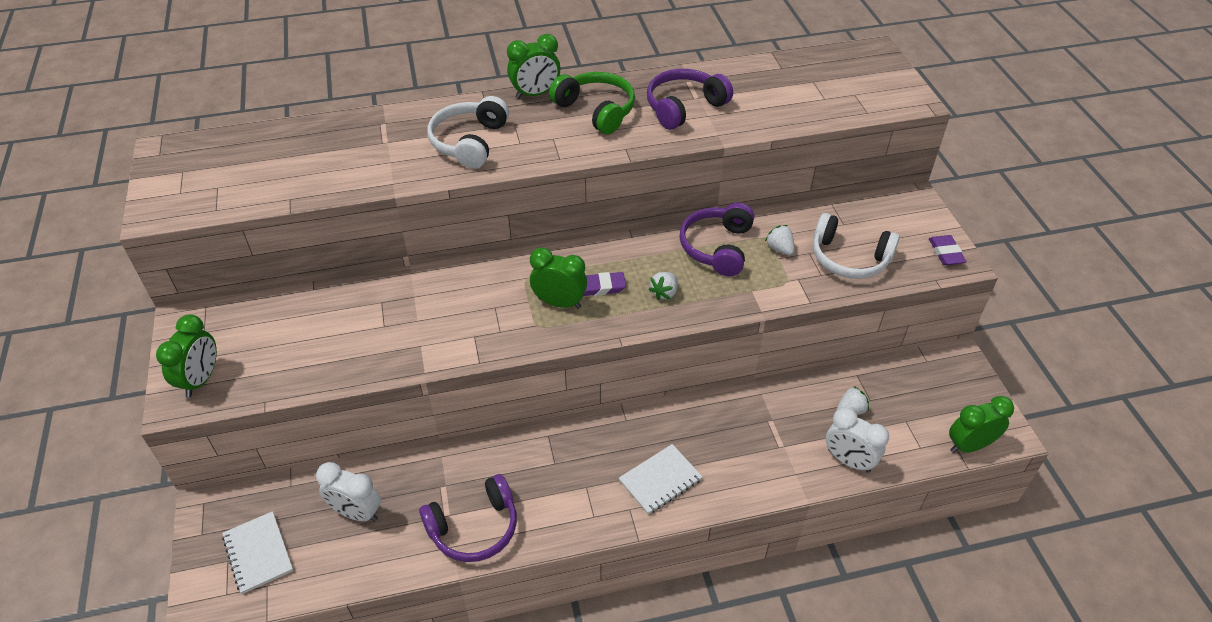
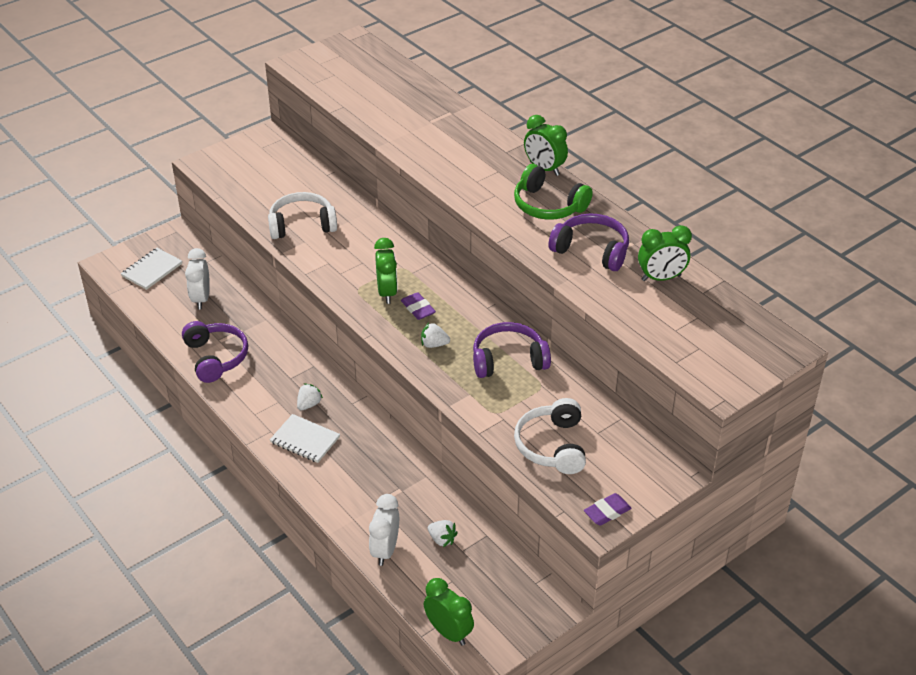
camera: 65 degrees right, 5 degrees down
green clock [156,314,217,397] -> green clock moved to [638,225,692,281]
purple headphones [419,474,517,562] -> purple headphones turned 150 degrees counterclockwise [182,321,248,383]
white headphones [427,96,509,169] -> white headphones moved to [268,192,337,239]
green headphones [549,72,635,134] -> green headphones turned 105 degrees clockwise [514,164,593,220]
white strawberry [765,225,794,255] -> white strawberry moved to [297,383,323,410]

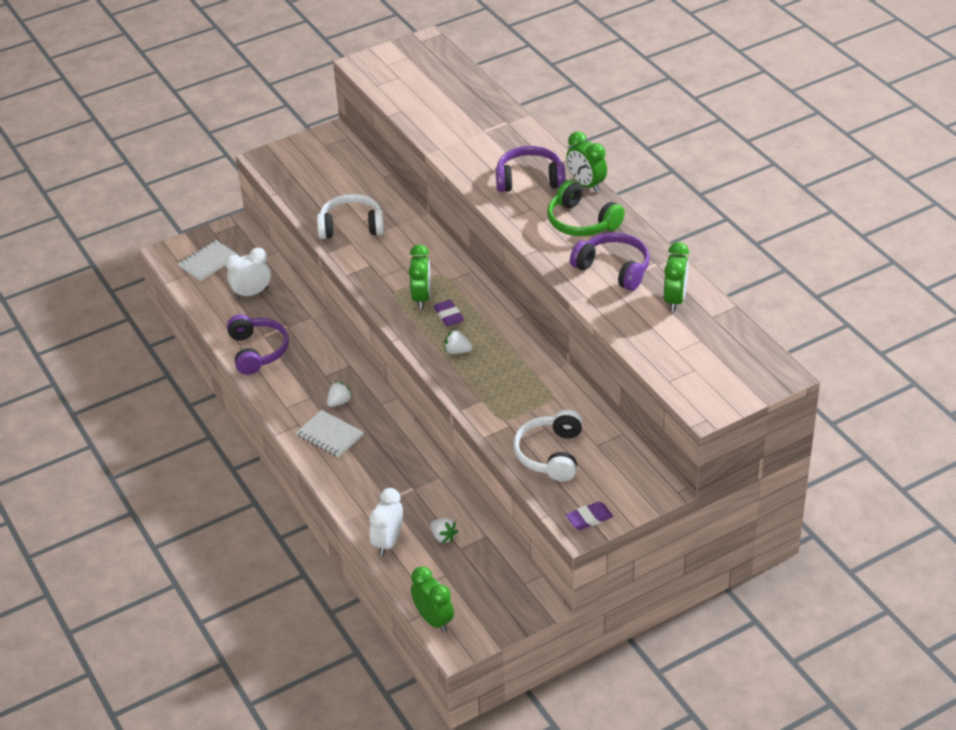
camera: 10 degrees right, 0 degrees up
white clock [185,248,210,309] -> white clock turned 60 degrees clockwise [226,248,271,299]
purple headphones [473,322,551,378] -> purple headphones moved to [496,146,566,192]
green clock [638,225,692,281] -> green clock turned 75 degrees counterclockwise [664,242,689,312]

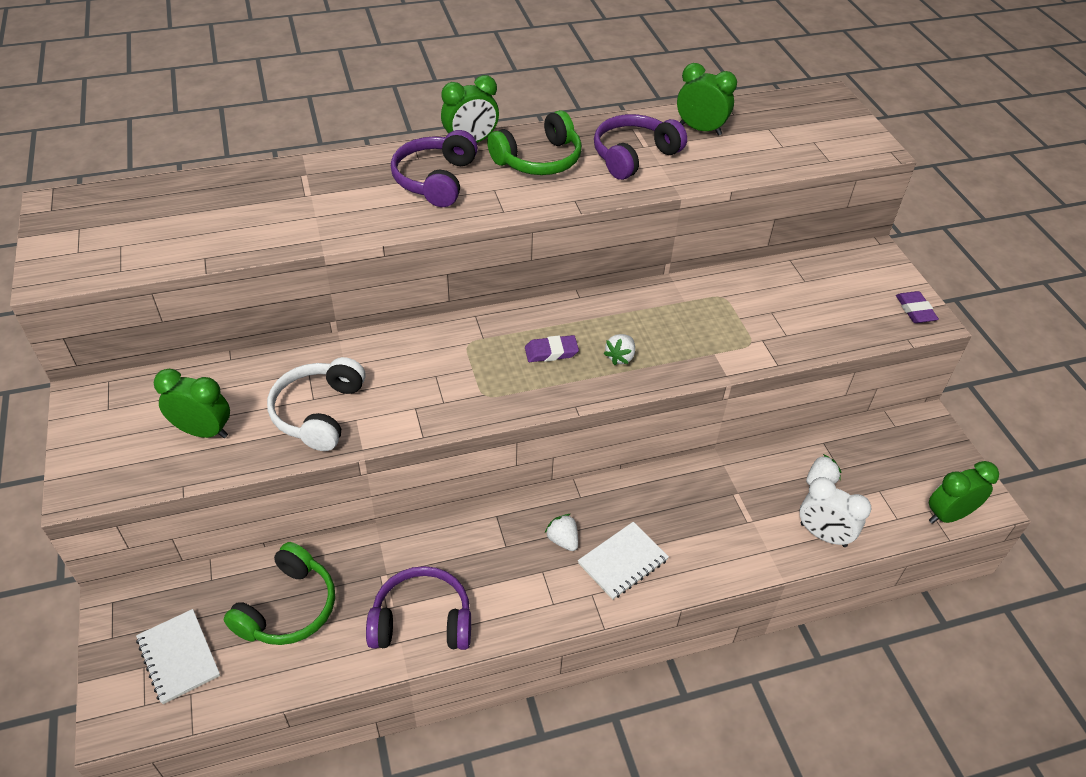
camera: 80 degrees left, 5 degrees up
white clock [226,248,271,299] -> green headphones [223,542,335,645]
green clock [409,244,431,309] -> green clock moved to [154,369,230,438]
white headphones [514,410,583,482] -> none

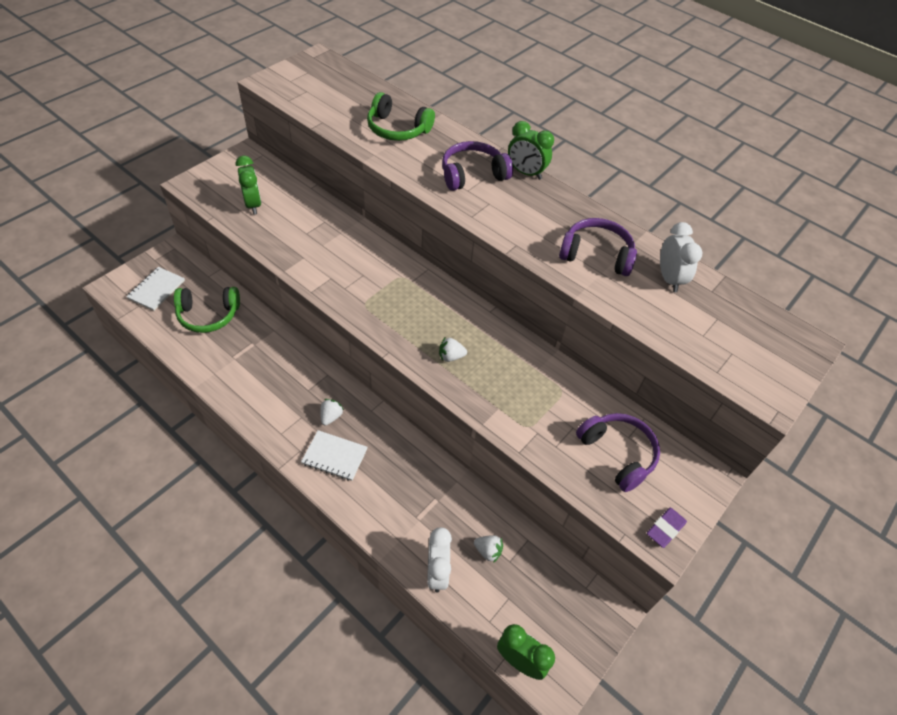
camera: 55 degrees right, 5 degrees up
white headphones [267,357,366,451] -> none
purple headphones [366,566,471,650] -> purple headphones moved to [576,413,660,492]
green headphones [487,110,582,175] -> green headphones moved to [367,92,435,141]
purple eraser [525,335,579,362] -> none
green clock [677,63,737,136] -> white clock [660,222,702,292]

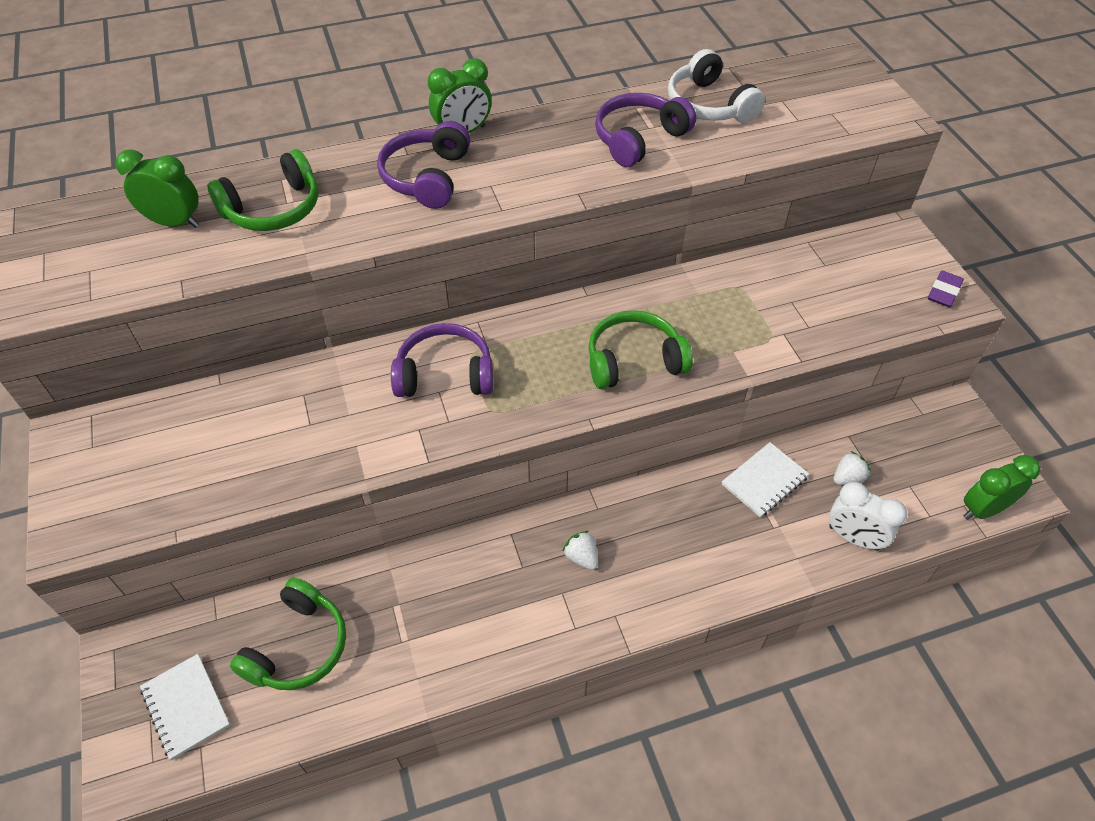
camera: 55 degrees left, 0 degrees up
green clock [236,156,261,214] -> green clock moved to [115,149,199,228]
white notebook [301,430,368,481] -> white notebook moved to [722,442,809,517]
white strawberry [439,338,467,362] -> green headphones [589,310,693,389]
purple headphones [576,413,660,492] -> purple headphones moved to [391,323,493,397]
purple eraser [647,508,687,548] -> purple eraser turned 45 degrees clockwise [928,271,964,307]
white clock [660,222,702,292] -> white headphones [668,49,765,123]

